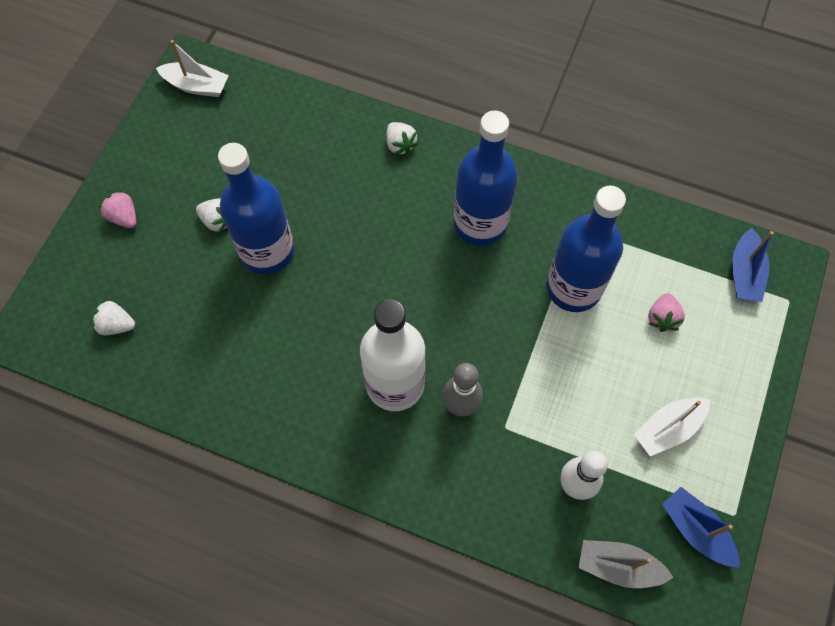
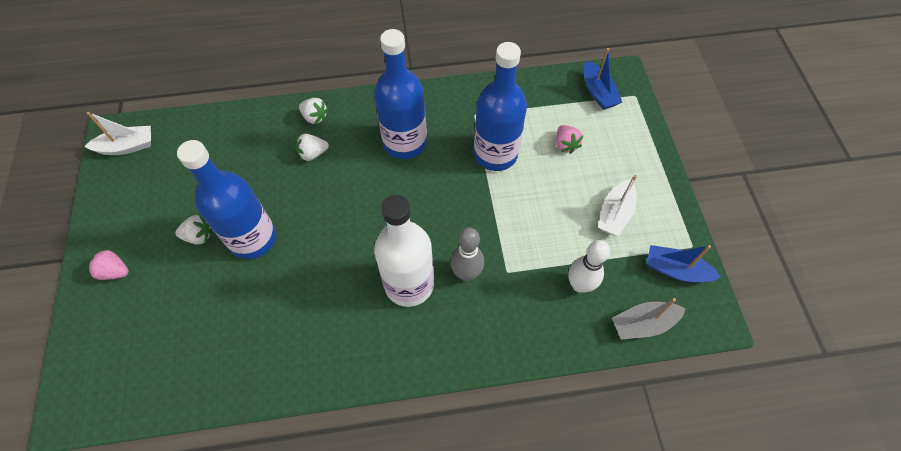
camera: 30 degrees left, 5 degrees down
white strawberry [92,300,135,335] -> white strawberry moved to [296,134,329,161]

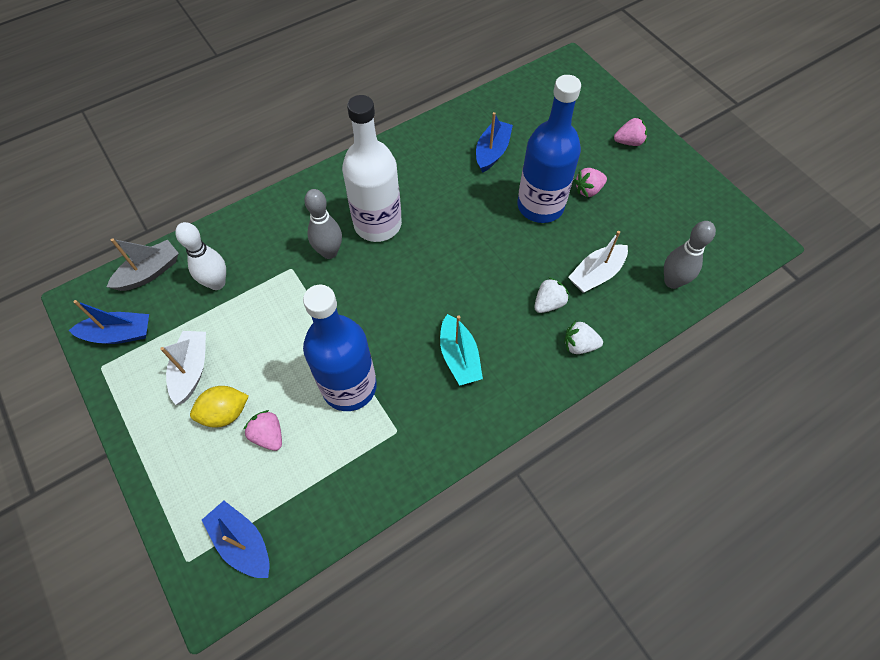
camera: 155 degrees right, 0 degrees up
white boat [84,112,151,155] -> white boat moved to [568,231,628,293]
white strawberry [175,215,212,245] -> pink strawberry [574,168,607,197]
blue bottle [374,29,427,159] -> turquoise boat [440,314,483,386]
none -> yellow lemon [190,386,249,428]
none -> blue boat [476,112,513,173]
none -> grey bowling pin [664,221,716,289]

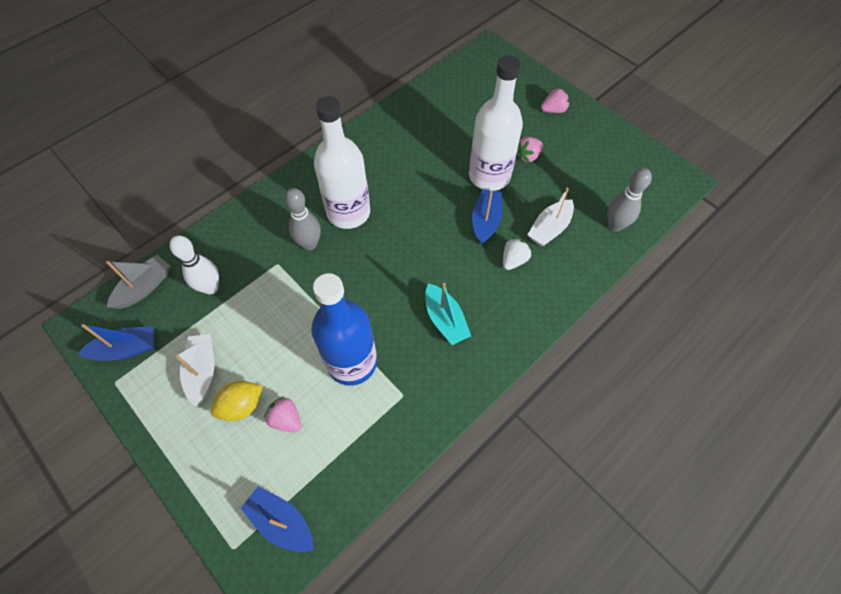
camera: 10 degrees left, 0 degrees up
blue boat [476,112,513,173] -> blue boat moved to [472,189,502,244]
blue bottle [517,75,581,223] -> white bottle [469,55,523,191]
white strawberry [564,321,603,354] -> none

